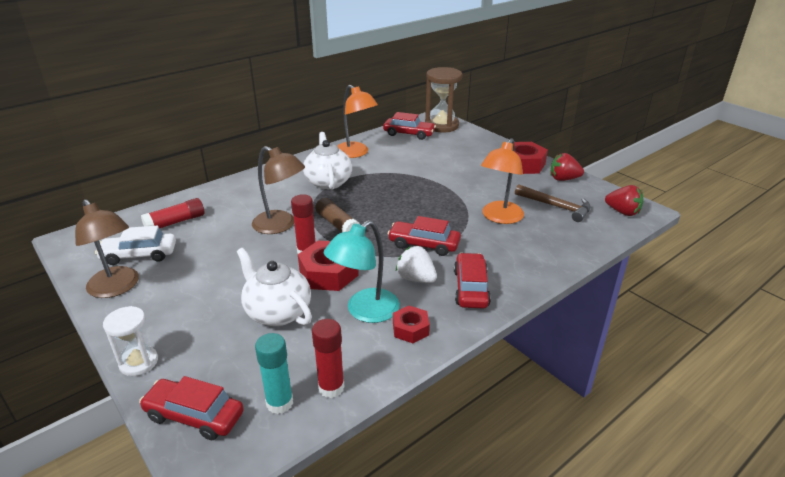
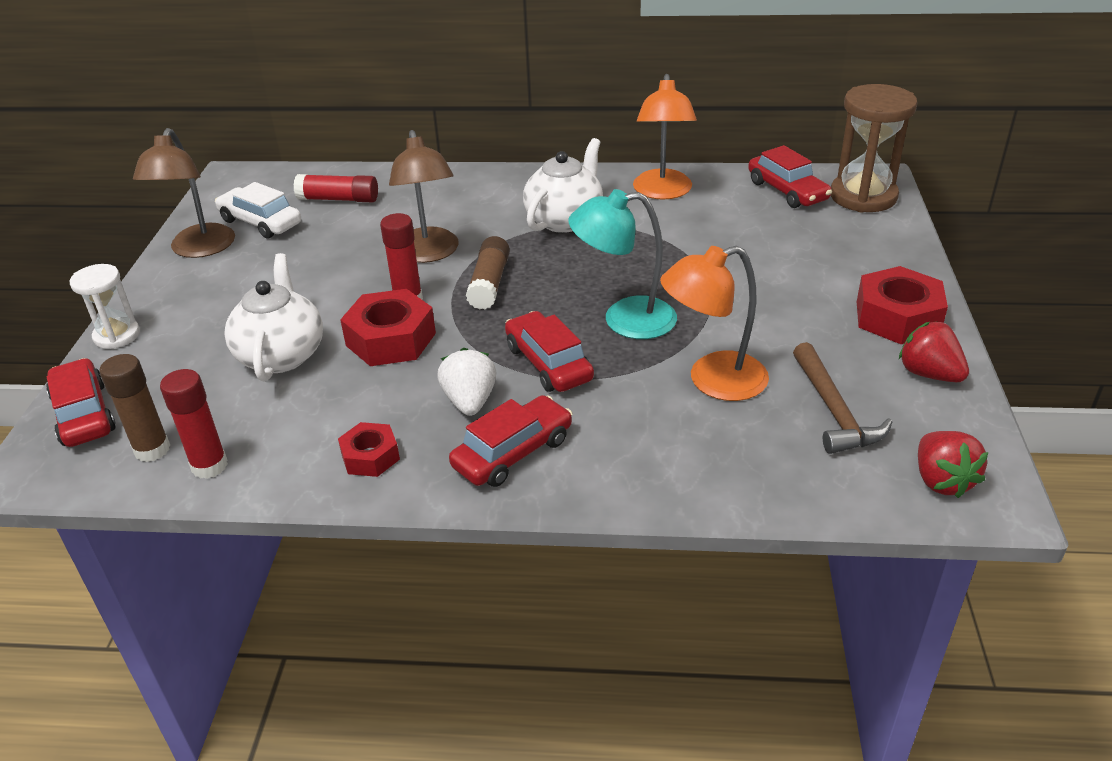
camera: 45 degrees right, 5 degrees up
turquoise glue stick [255,333,293,414] -> brown glue stick [99,354,170,462]
turquoise lamp [324,220,400,323] -> turquoise lamp moved to [568,189,677,339]

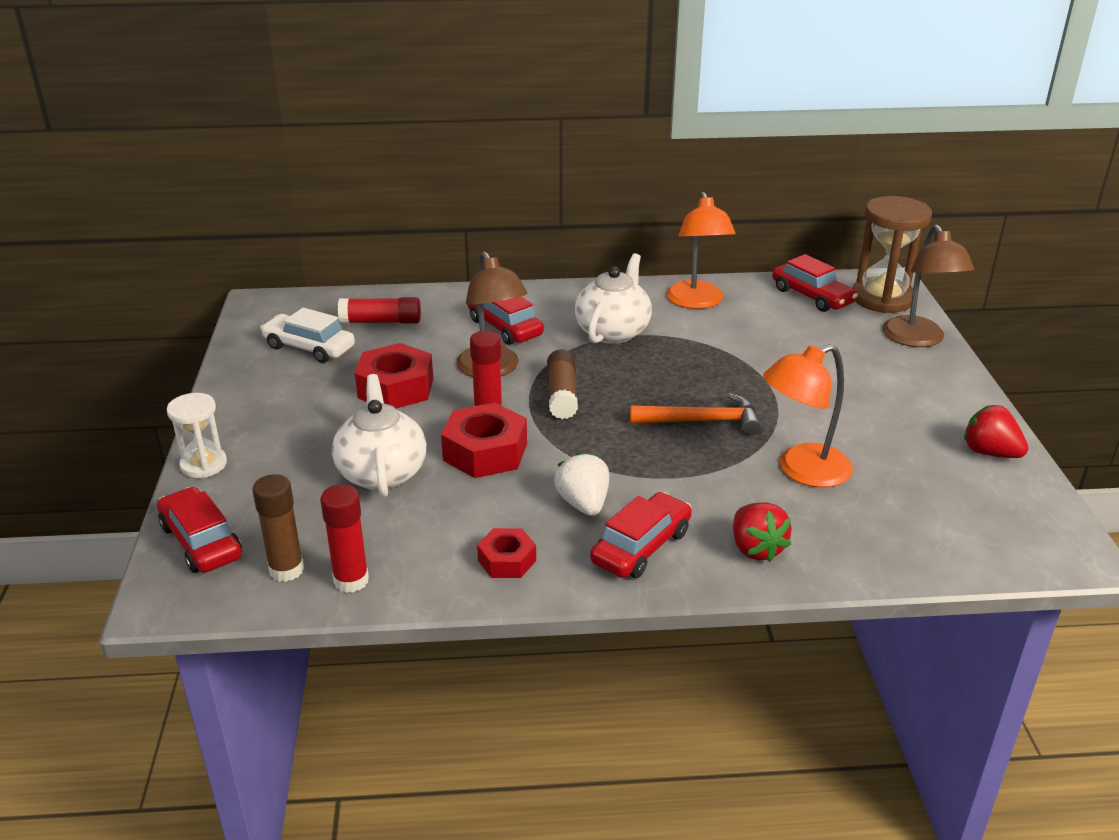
camera: 10 degrees left, 5 degrees down
brown lamp [133,128,235,258] -> brown lamp moved to [882,225,974,347]
red car [505,311,594,392] -> red car moved to [468,296,544,345]
turquoise lamp [568,189,677,339] -> orange hammer [630,393,761,435]
brown hammer [793,342,892,454] -> none
red nut [857,266,948,344] -> red nut moved to [355,343,433,409]
red strawberry [918,431,988,498] -> red strawberry moved to [733,502,792,562]

